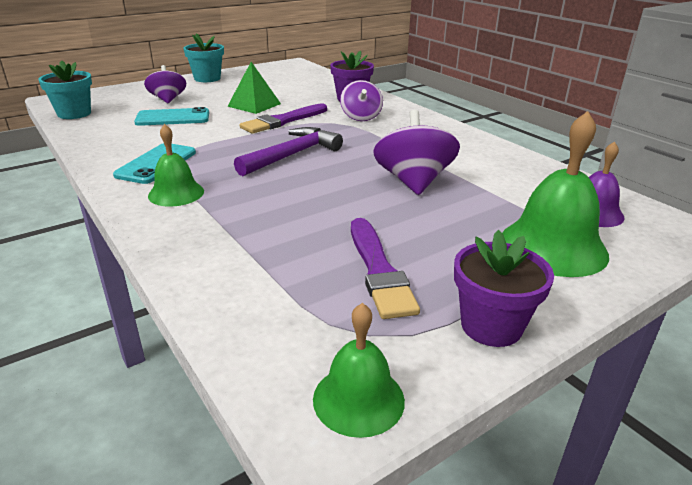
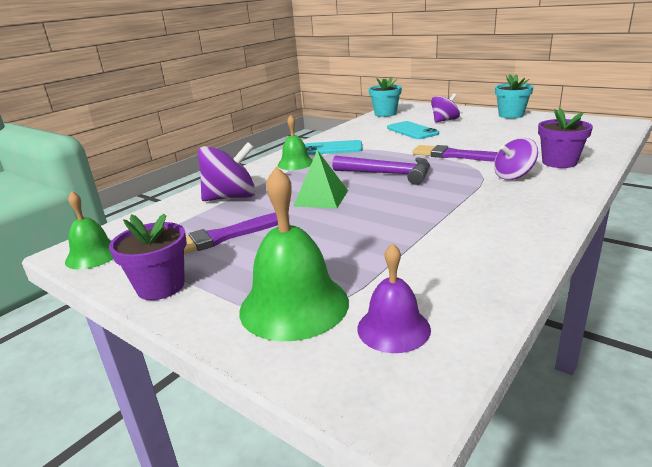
camera: 75 degrees right, 5 degrees down
green pyramid [227,62,281,114] -> green pyramid moved to [294,150,348,209]
purple spinning top [373,110,460,195] -> purple spinning top moved to [198,142,256,201]

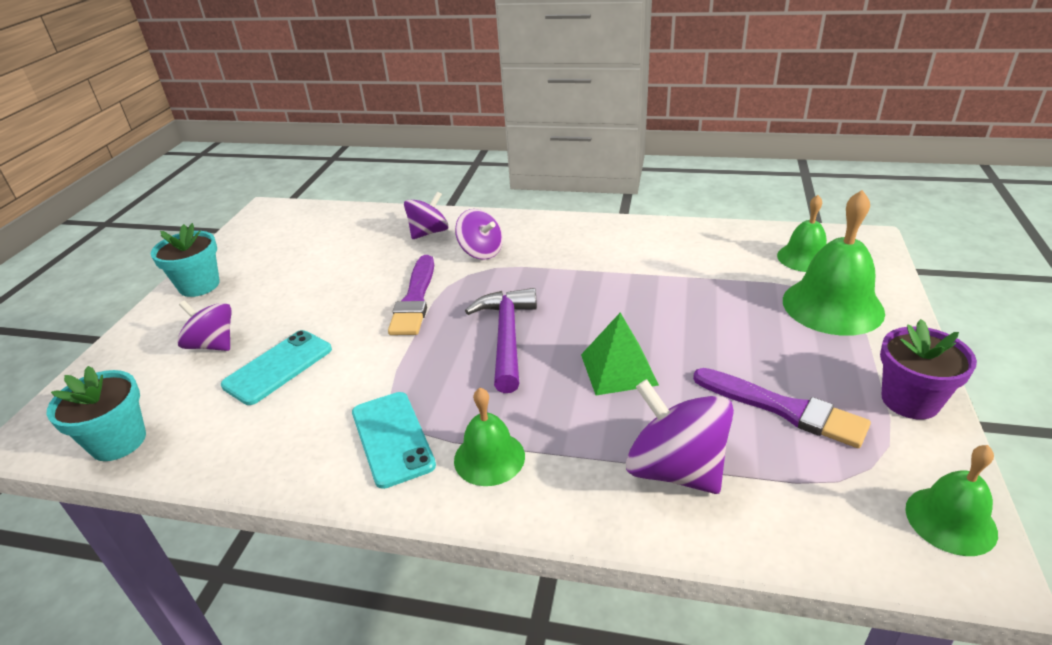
camera: 115 degrees left, 10 degrees up
purple bell [357,243,431,353] -> green bell [777,195,827,272]
purple flower pot [538,108,593,168] -> purple spinning top [404,191,449,239]

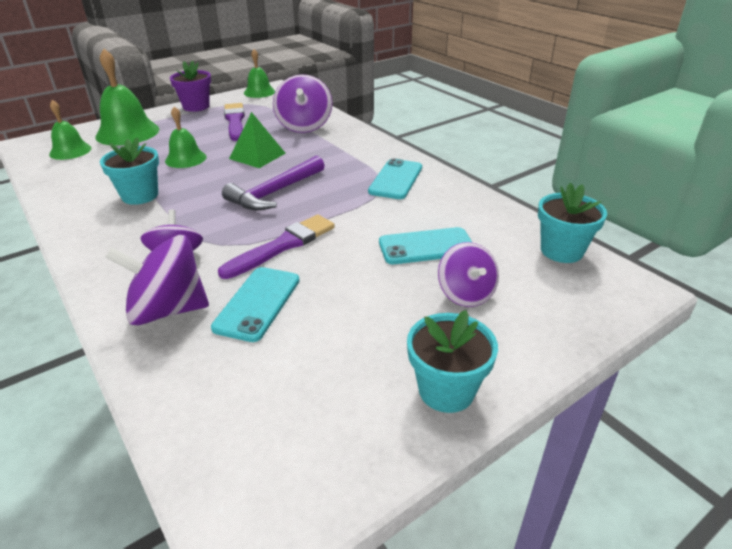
camera: 140 degrees left, 0 degrees up
purple spinning top [404,191,449,239] -> purple spinning top [105,235,209,325], size x1.51
green bell [454,388,525,486] -> green bell moved to [165,106,207,168]
none -> turquoise flower pot [100,137,159,205]
none -> turquoise phone [211,267,300,342]

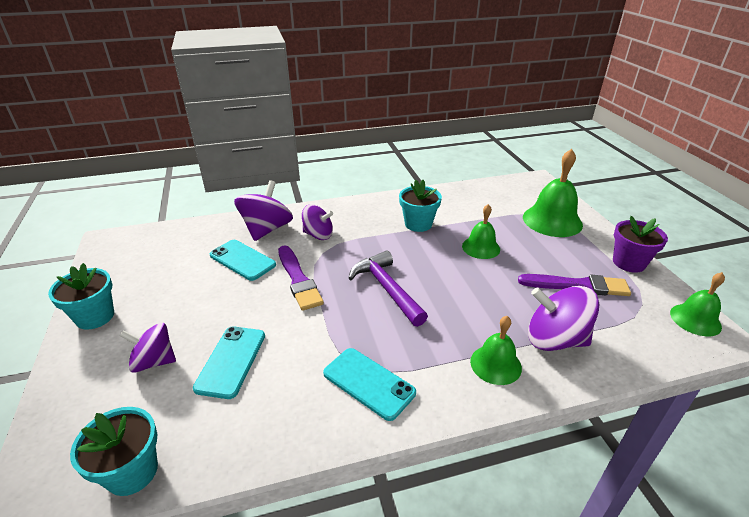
camera: 110 degrees right, 0 degrees up
green bell [49,100,92,160] -> green bell moved to [470,316,522,385]
green pyramid [229,112,286,168] -> none

